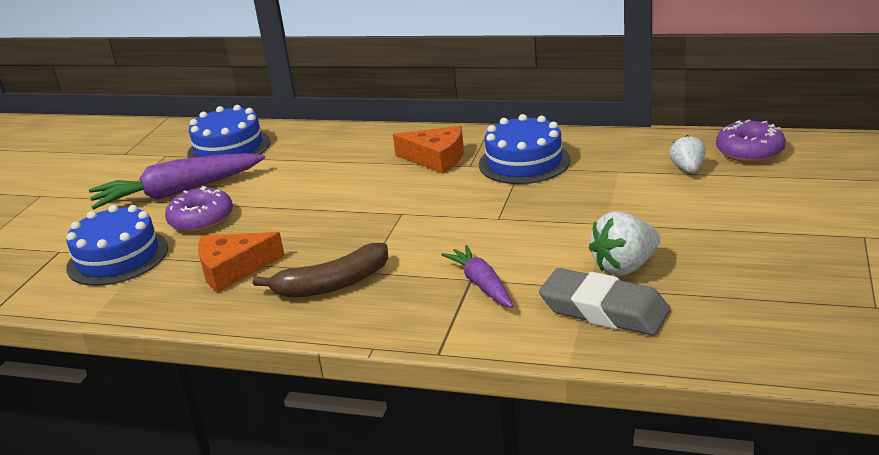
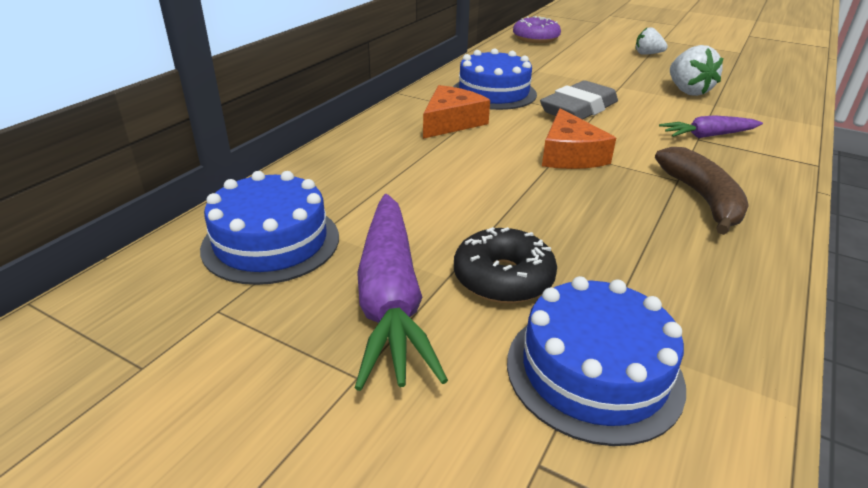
camera: 80 degrees left, 5 degrees up
purple donut [165,186,233,232] -> black donut [454,227,557,304]
orange cheese [198,232,285,292] -> orange cheese moved to [542,108,616,169]
grey eraser [539,268,671,336] -> grey eraser moved to [540,81,618,120]
white strawberry [670,135,706,173] -> white strawberry moved to [635,27,668,55]

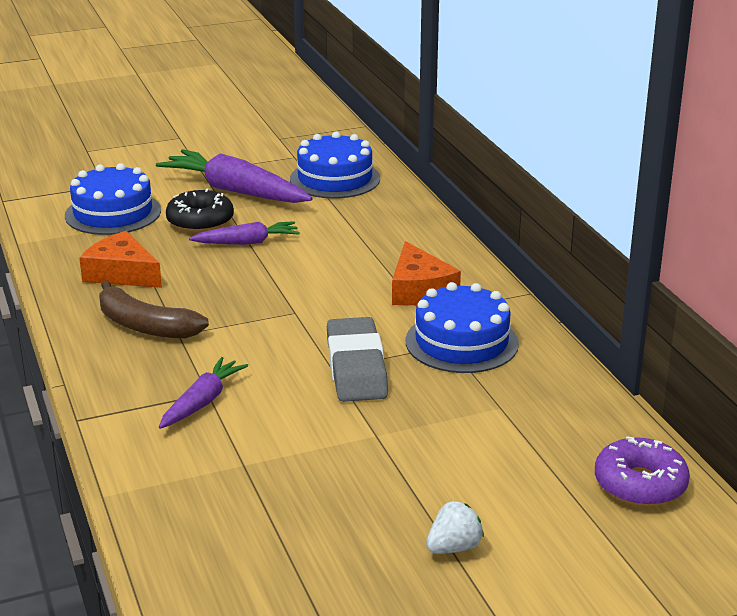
camera: 130 degrees right, 5 degrees down
orange cheese [542,108,616,169] -> orange cheese moved to [79,231,162,288]
white strawberry [670,45,723,96] -> none
none -> purple carrot [189,221,300,245]

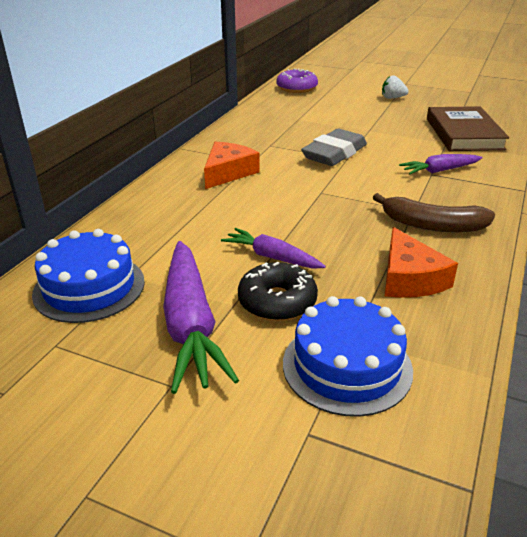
camera: 135 degrees left, 5 degrees up
brown banana [99,280,209,339] -> brown banana turned 120 degrees clockwise [373,193,495,233]
blue cake [405,282,519,373] -> none
none -> brown book [427,106,509,151]

